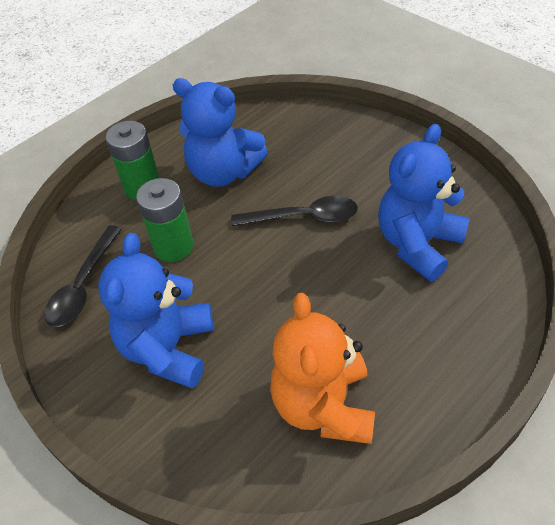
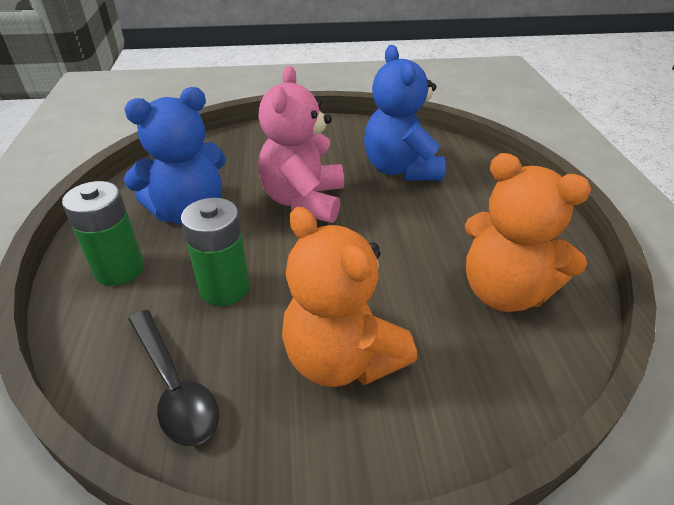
camera: 55 degrees left, 10 degrees down
blue teddy bear [98,233,213,389] -> orange teddy bear [282,207,417,387]
black spoon [231,196,358,226] -> pink teddy bear [258,66,344,223]

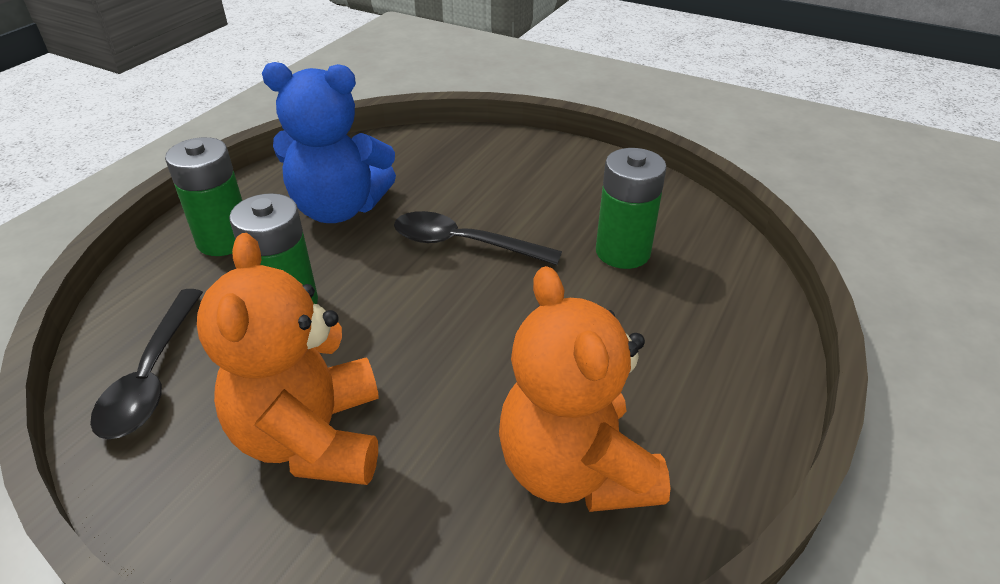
camera: 35 degrees right, 0 degrees up
pink teddy bear [258,66,344,223] -> black spoon [394,211,562,265]
blue teddy bear [364,45,446,181] -> green battery [596,148,667,269]

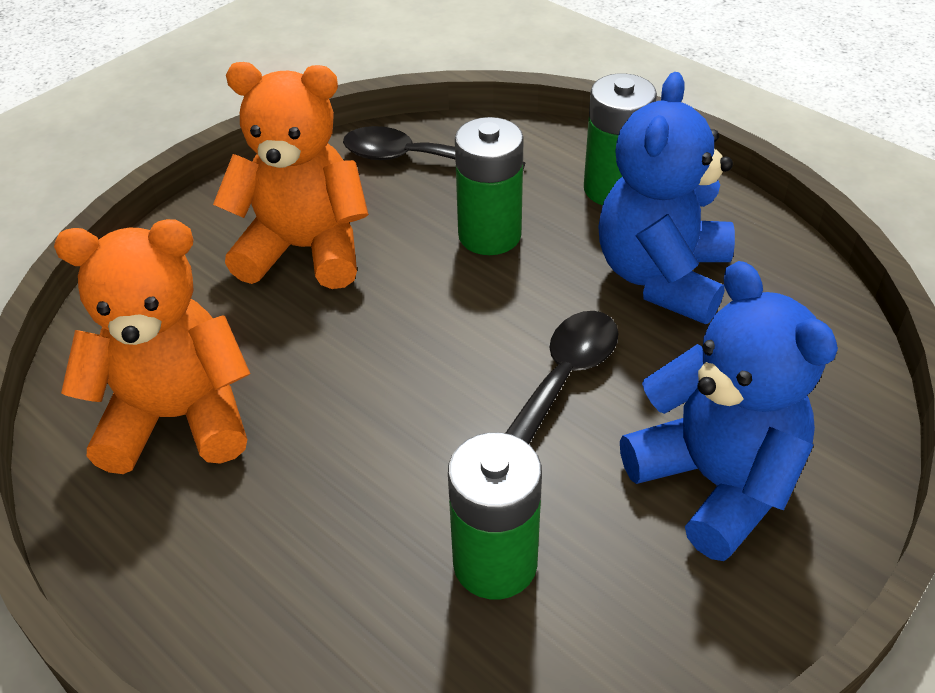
camera: 105 degrees right, 5 degrees up
none -> blue teddy bear [620,261,838,561]

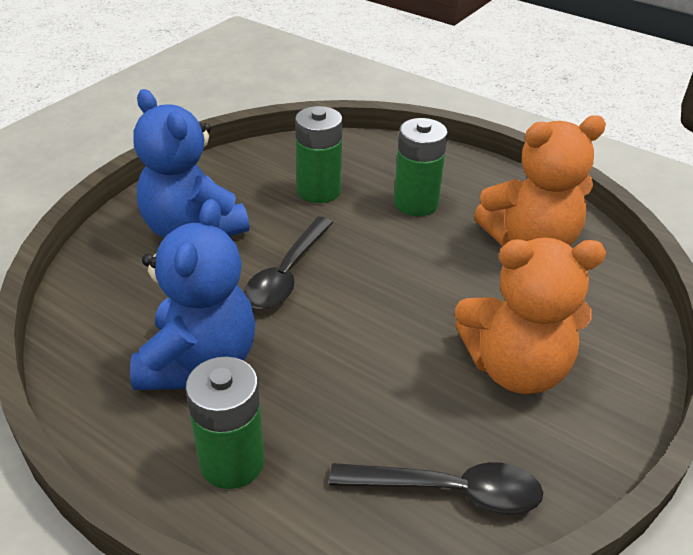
camera: 170 degrees right, 5 degrees down
green battery [455,117,524,255] -> green battery moved to [394,118,448,216]

